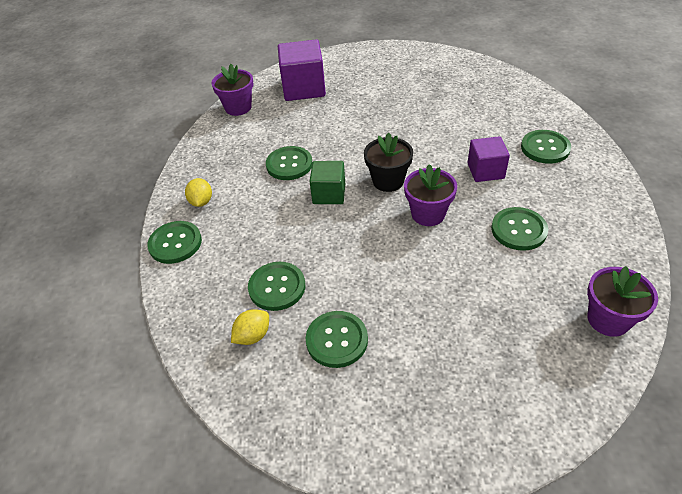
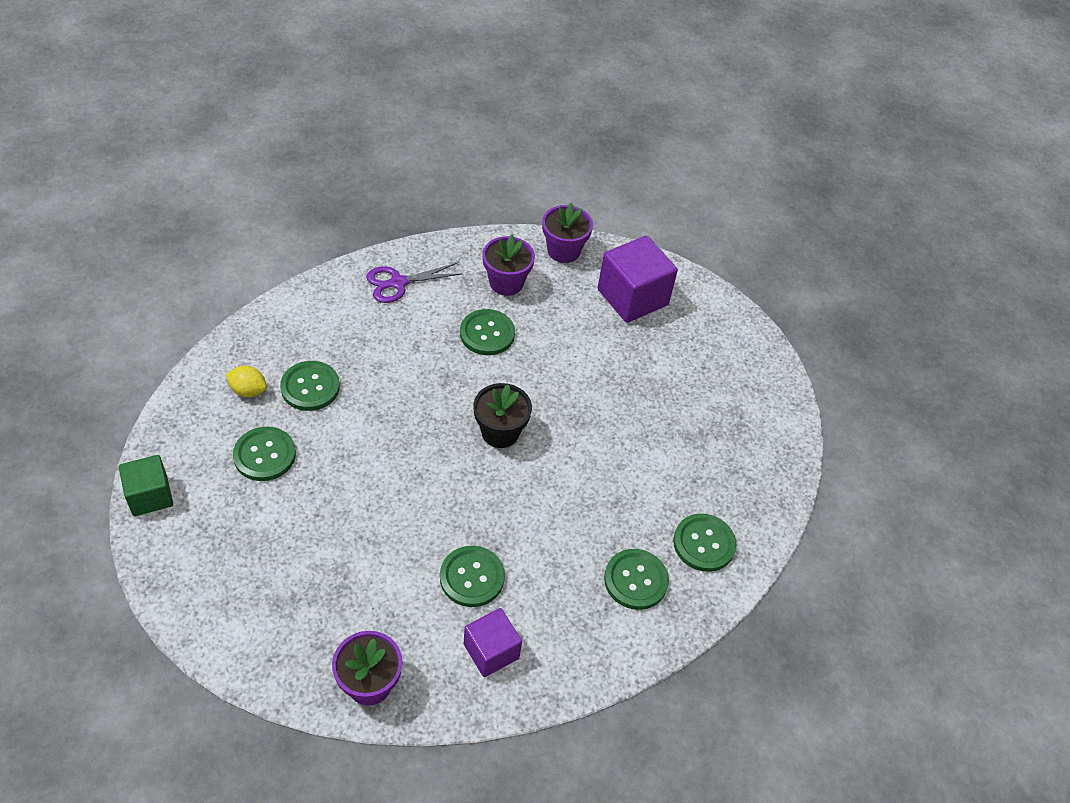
camera: 55 degrees right, 5 degrees up
green button [147,221,202,264] -> green button moved to [673,514,736,572]
yellow lemon [185,178,212,207] -> purple scissors [366,263,462,303]
green cube [309,161,345,204] -> green cube moved to [119,455,173,516]
purple flower pot [404,164,457,226] -> purple flower pot moved to [482,235,535,296]
purple cube [468,136,510,182] -> purple cube moved to [464,608,522,677]

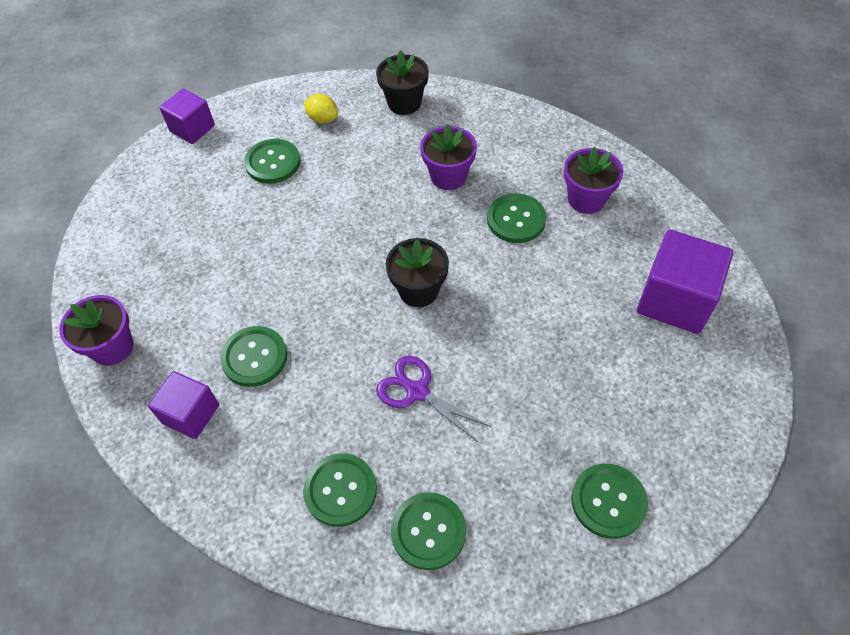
camera: 65 degrees right, 5 degrees up
green cube [119,455,173,516] -> purple cube [159,88,215,144]
yellow lemon [226,366,267,397] -> yellow lemon turned 45 degrees counterclockwise [304,94,338,123]
green button [280,361,340,411] -> green button moved to [571,464,648,539]
purple scissors [366,263,462,303] -> purple scissors moved to [376,356,491,443]
purple flower pot [542,203,593,263] -> purple flower pot moved to [420,124,477,190]
none -> black flower pot [376,50,429,115]

